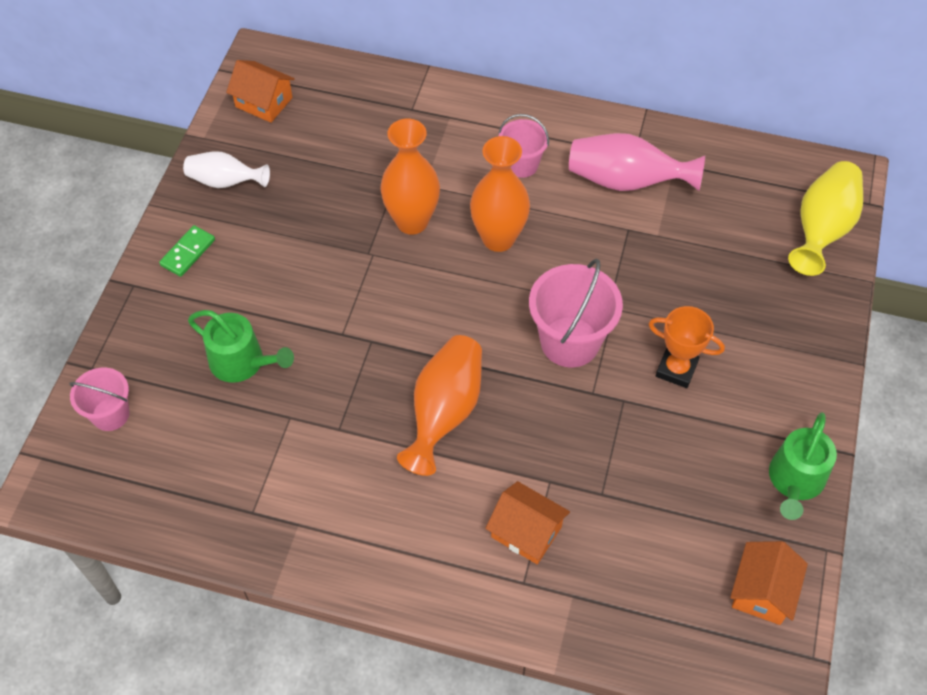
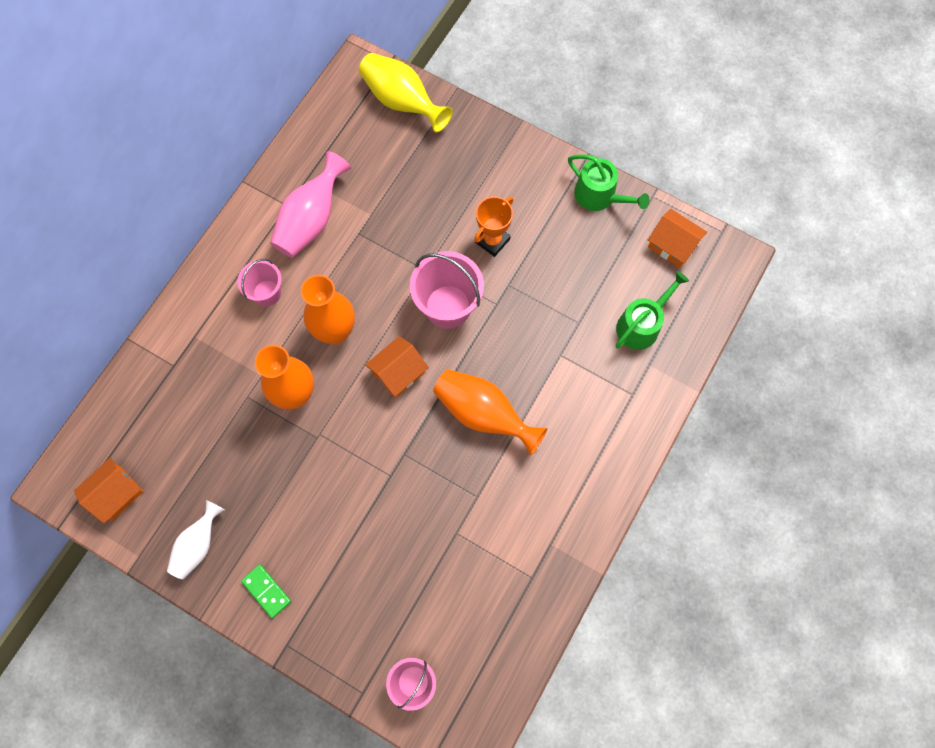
camera: 75 degrees left, 15 degrees up
green watering can [188,310,294,383] -> green watering can moved to [616,271,689,350]
orange house [485,481,570,564] -> orange house moved to [365,336,429,398]

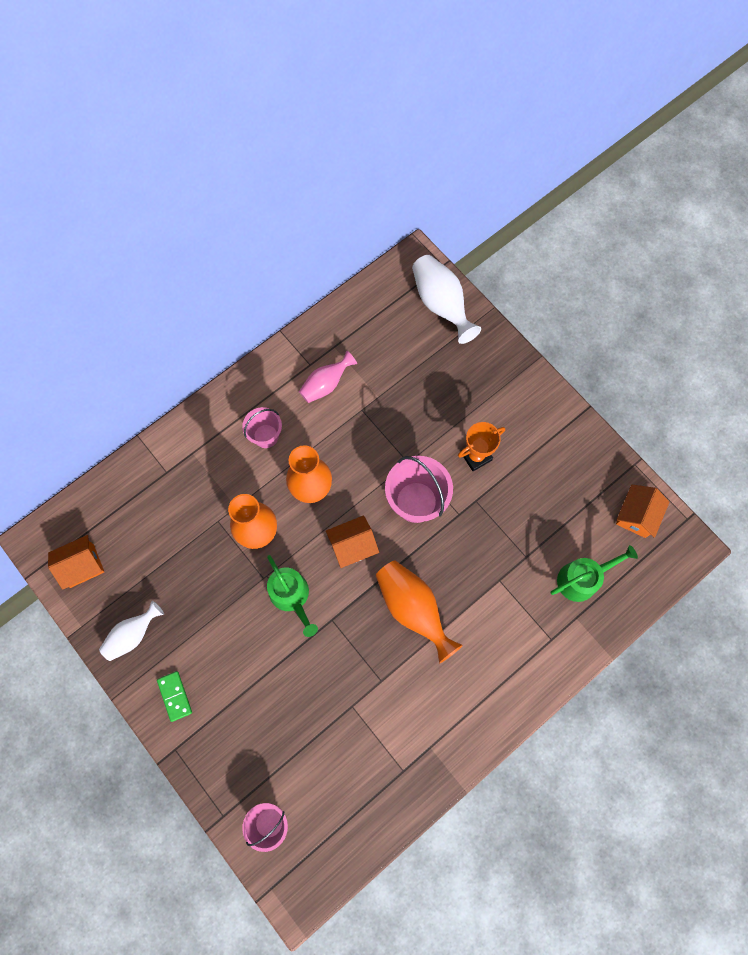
camera: 20 degrees right, 0 degrees up
pink vase [270,151,351,258] -> pink vase [299,351,357,403], size x0.64
yellow vase [359,53,453,132] -> white vase [412,255,481,344]
green watering can [568,154,650,211] -> green watering can moved to [267,555,318,637]
orange house [648,209,707,268] -> orange house turned 60 degrees clockwise [616,485,669,538]

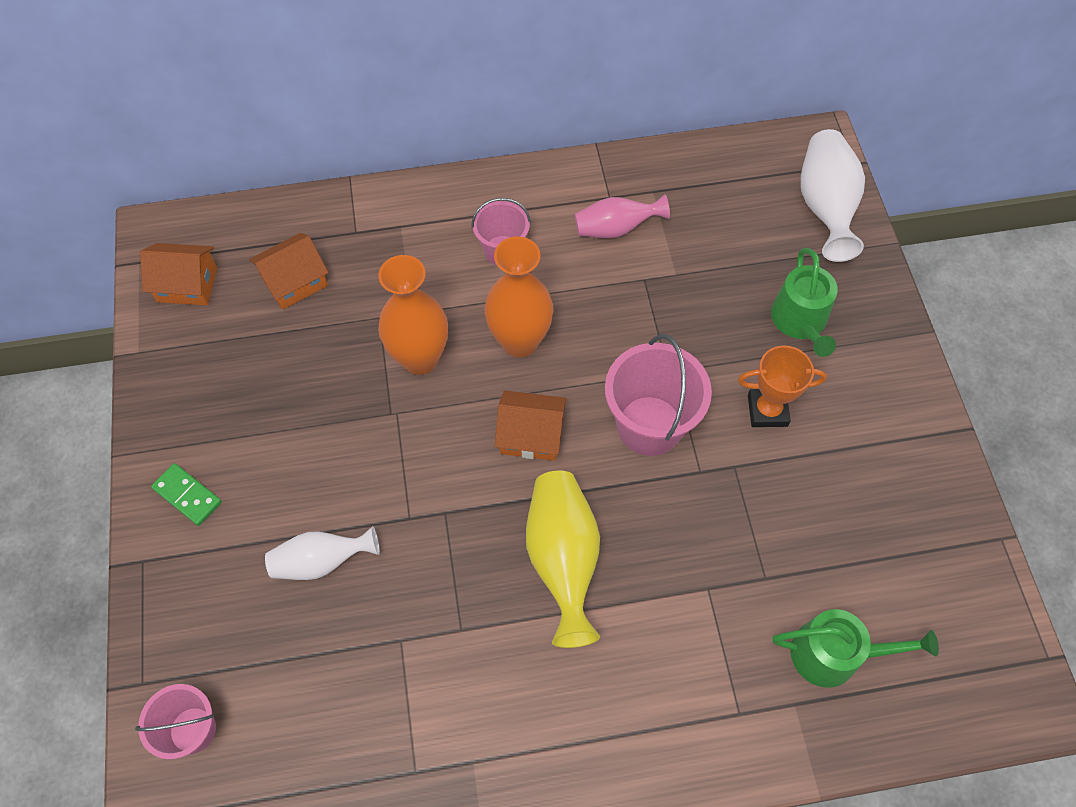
camera: 30 degrees right, 10 degrees down
white vase [99,601,164,661] -> white vase moved to [265,526,380,580]
green domino [157,671,192,722] -> green domino turned 60 degrees counterclockwise [151,463,222,526]
green watering can [267,555,318,637] -> green watering can moved to [771,248,838,357]
orange vase [376,560,463,664] -> yellow vase [526,471,600,648]
orange house [616,485,669,538] -> orange house moved to [249,233,328,310]

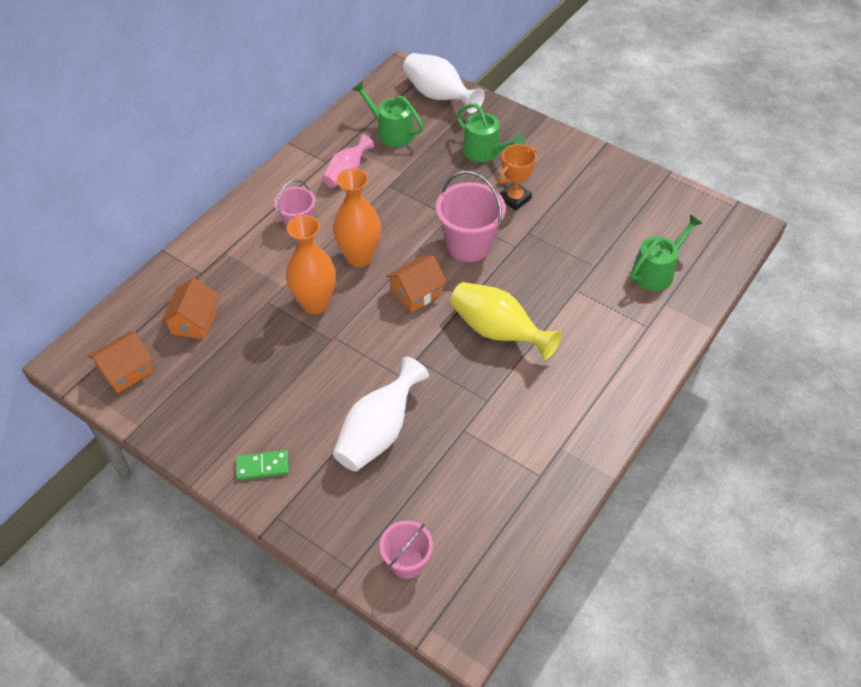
camera: 45 degrees left, 10 degrees down
white vase [265,526,380,580] -> white vase [333,357,429,472], size x1.56
none -> green watering can [352,82,424,147]

